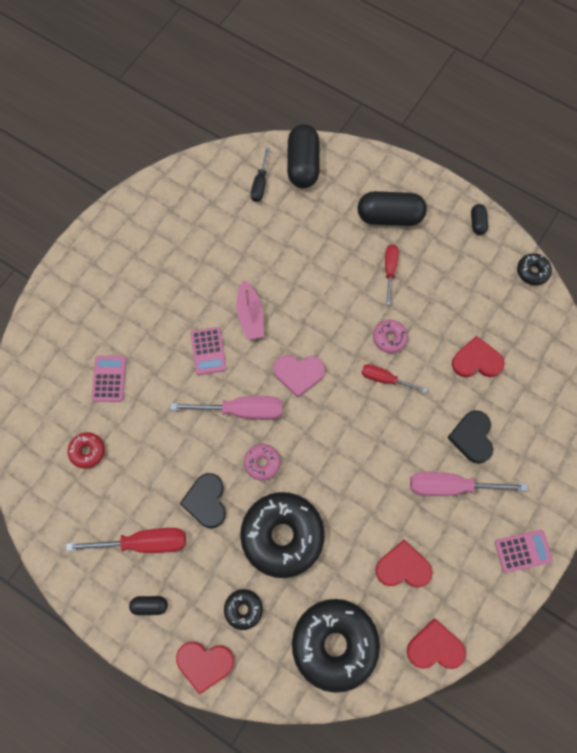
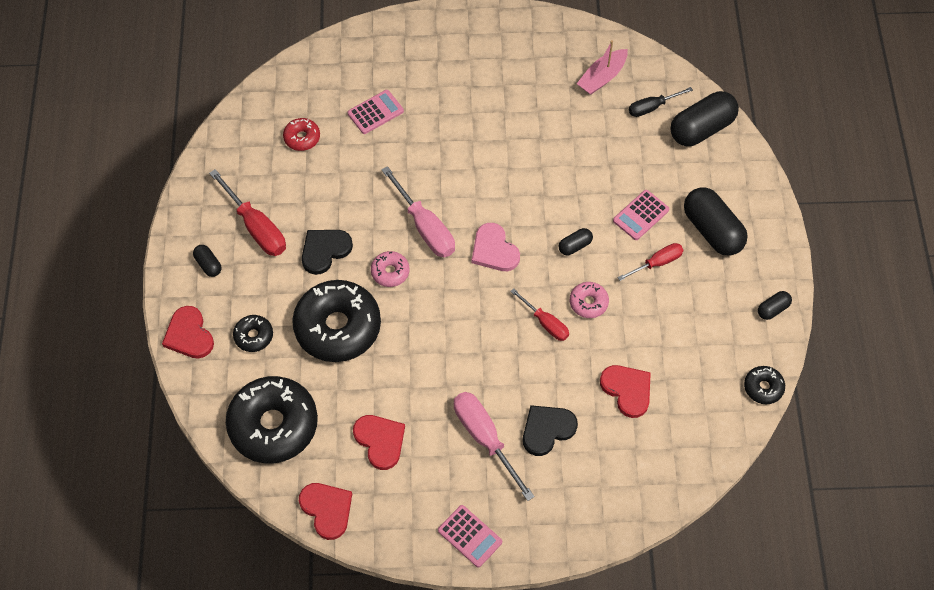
camera: 55 degrees right, 10 degrees down
pink calculator [191,327,226,375] -> pink calculator moved to [613,190,669,240]
pink boat [236,280,264,340] -> pink boat moved to [577,40,627,95]
red screwdriver [361,364,427,393] -> red screwdriver turned 150 degrees clockwise [510,288,569,341]
none -> black capsule [559,228,593,255]

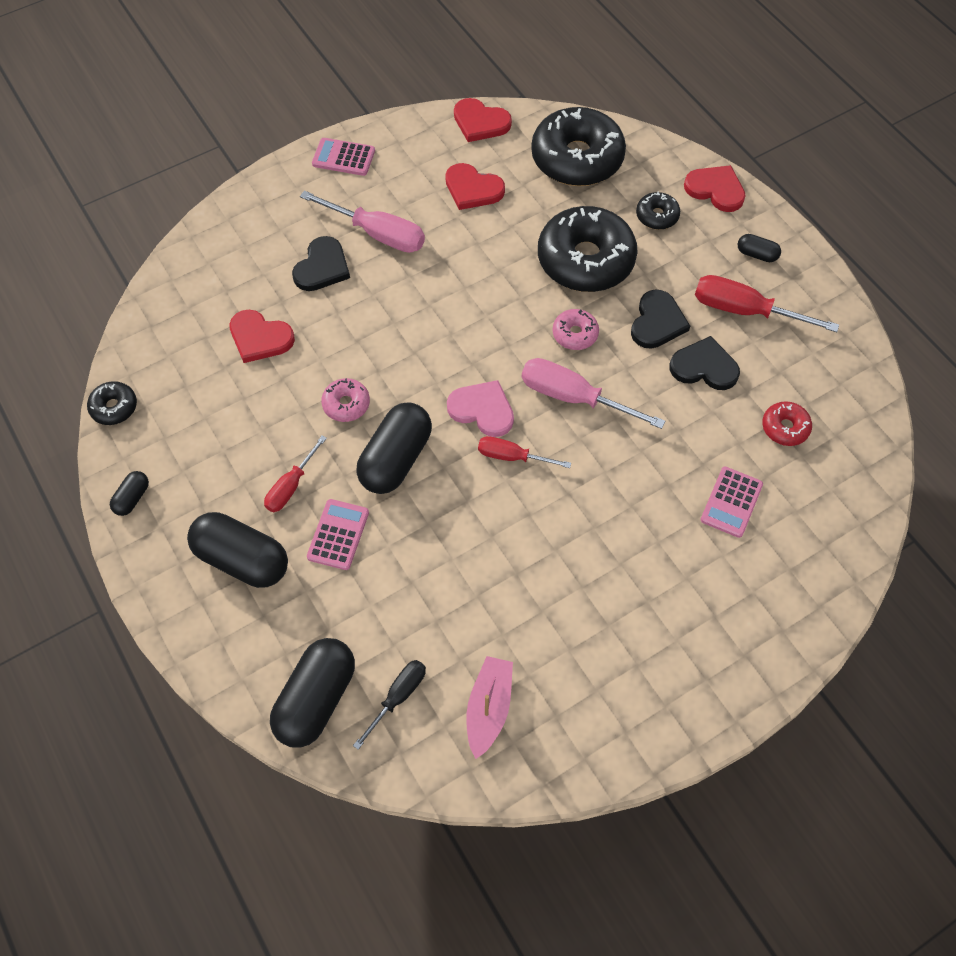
camera: 150 degrees right, 0 degrees up
red screwdriver [510,288,569,341] -> red screwdriver moved to [478,436,571,468]
black capsule [559,228,593,255] -> black capsule [356,402,432,494], size x2.10
none -> black heart [669,336,740,390]

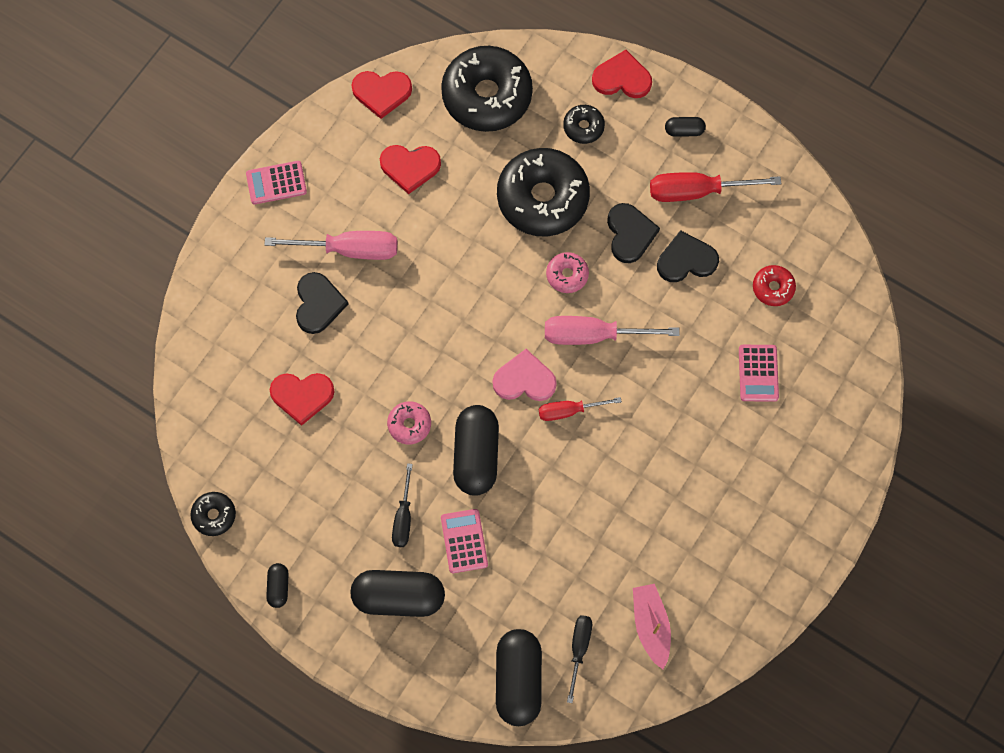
camera: 25 degrees left, 10 degrees up
red screwdriver [264,436,327,512] -> black screwdriver [392,463,413,547]

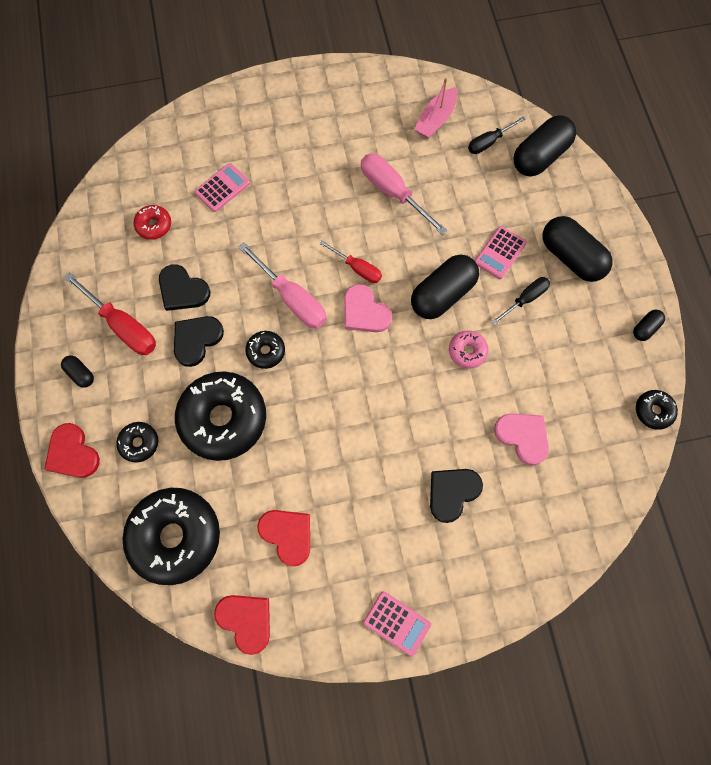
camera: 135 degrees left, 0 degrees up
pink screwdriver [264,231,397,260] -> pink screwdriver moved to [361,154,448,235]
red heart [270,373,335,426] -> pink heart [494,413,549,465]
pink donut [546,252,589,293] -> black donut [245,331,285,369]

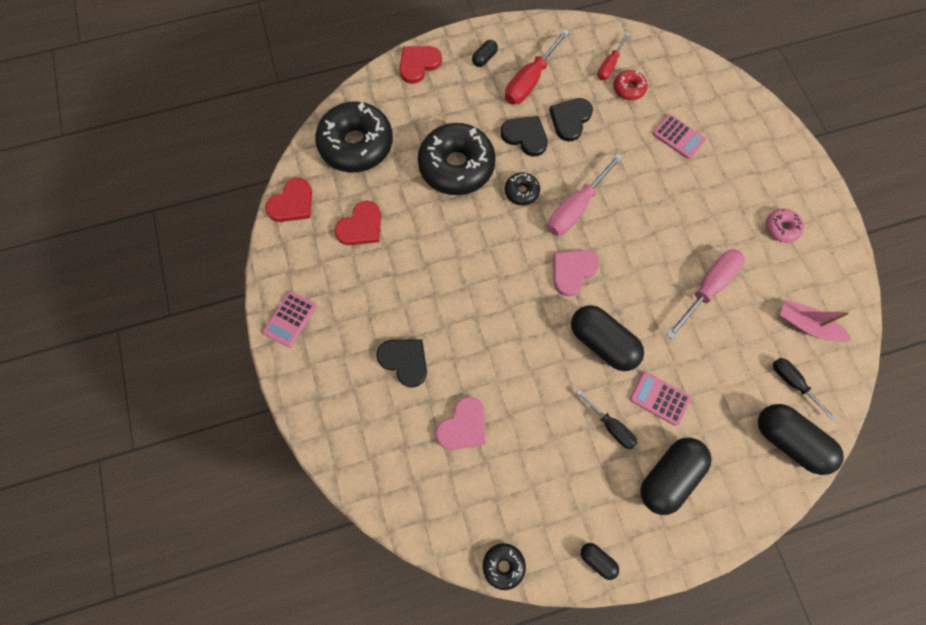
camera: 85 degrees right, 0 degrees up
black donut [116,422,158,463] -> none
red screwdriver [320,240,382,283] -> red screwdriver moved to [598,32,630,80]
pink donut [449,331,488,369] -> pink donut moved to [766,209,804,243]

